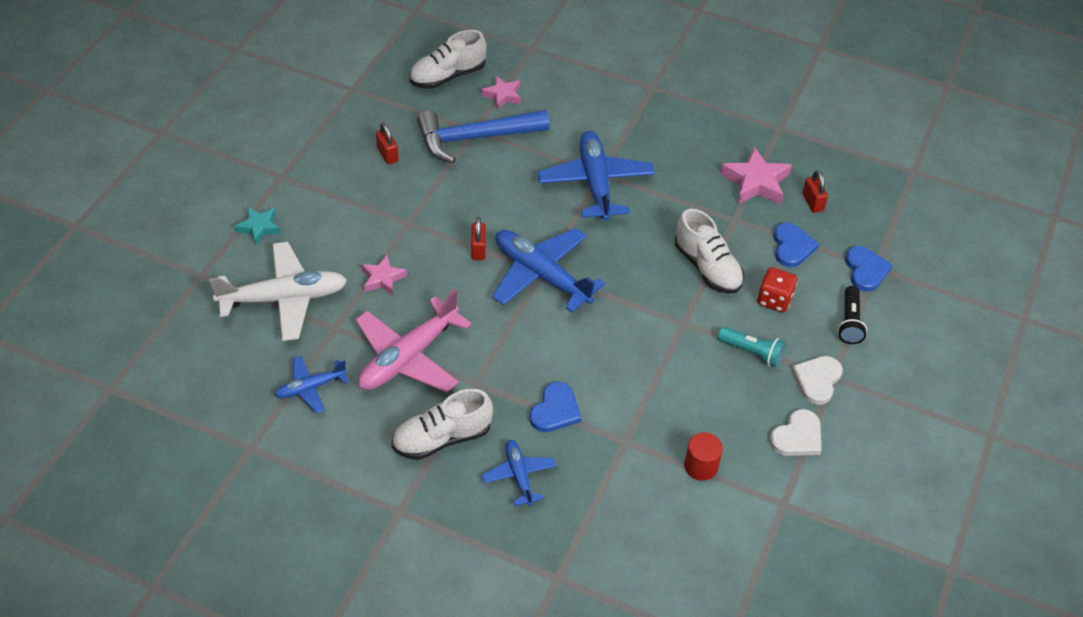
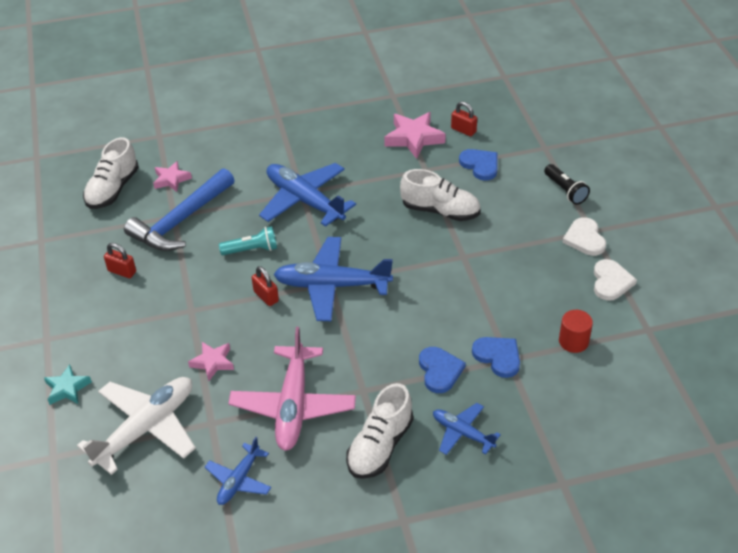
camera: 35 degrees left, 5 degrees down
turquoise flashlight [718,327,786,367] -> turquoise flashlight moved to [219,226,277,255]
red dice [757,267,797,313] -> none
blue heart [845,246,893,292] -> blue heart moved to [472,337,520,378]

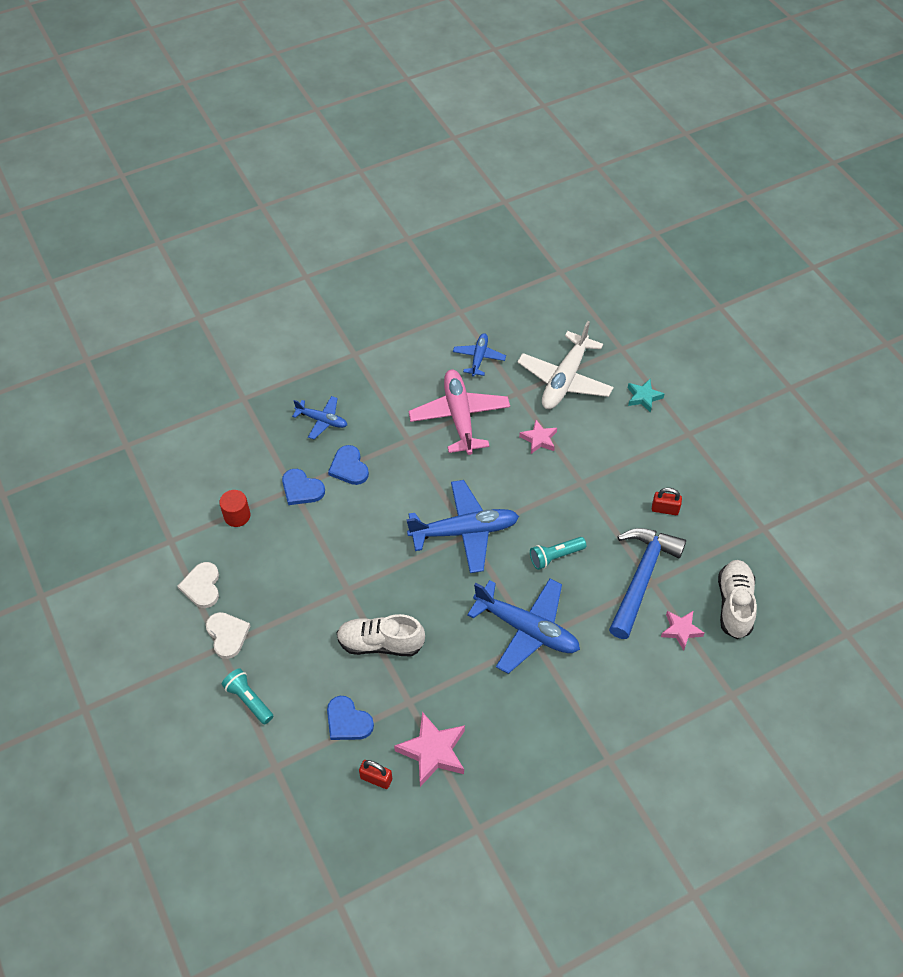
camera: 165 degrees right, 10 degrees up
red padlock [252,266,279,306] -> none
white shoe [346,383,413,479] -> none
black flashlight [544,164,590,205] -> turquoise flashlight [222,668,274,724]

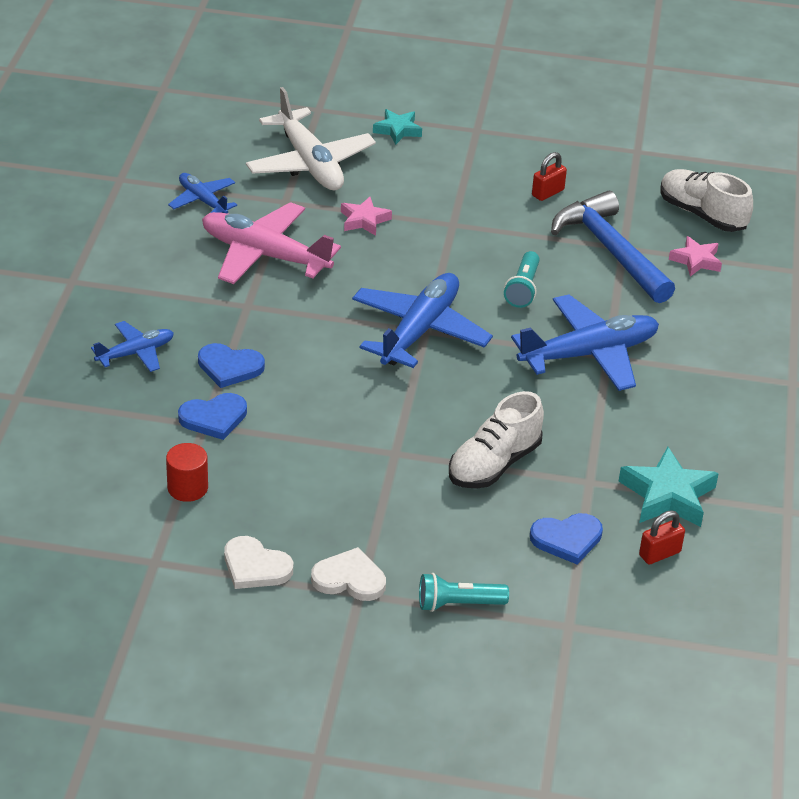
camera: 55 degrees left, 15 degrees down
pink star [394,712,465,787] -> turquoise star [619,447,719,527]

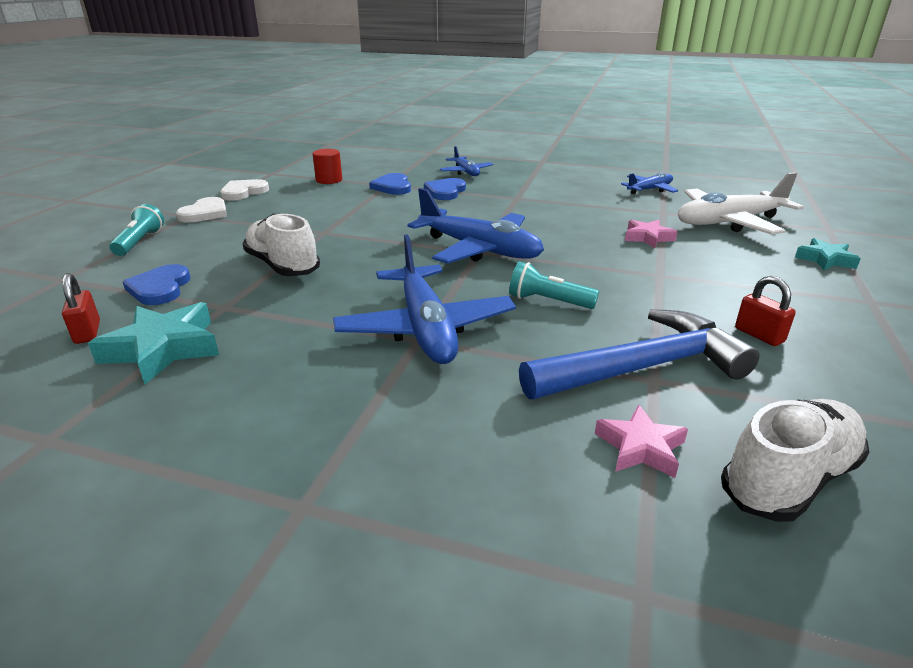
camera: 100 degrees right, 10 degrees down
pink plane [202,202,341,284] -> none

